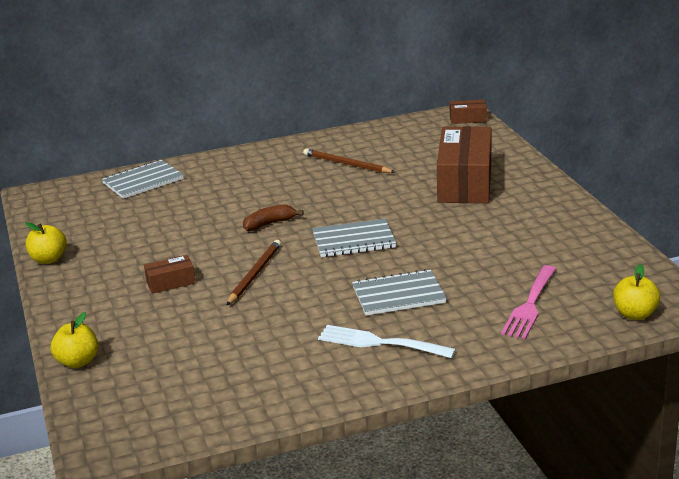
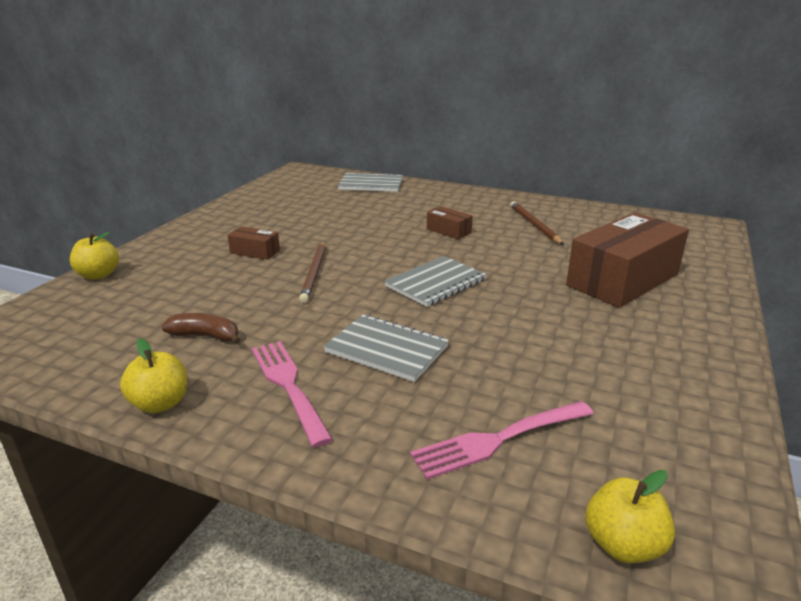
camera: 40 degrees right, 0 degrees up
yellow apple [25,222,67,264] -> yellow apple moved to [120,339,187,413]
brown pencil [226,240,281,306] -> brown pencil turned 120 degrees clockwise [299,242,326,303]
brown banana [243,204,304,231] -> brown banana moved to [162,313,241,344]
grey notebook [312,219,397,257] -> grey notebook turned 75 degrees counterclockwise [384,256,487,307]
white fork [318,325,456,358] -> pink fork [252,341,333,447]
brown box [450,100,487,124] -> brown box moved to [427,206,473,239]

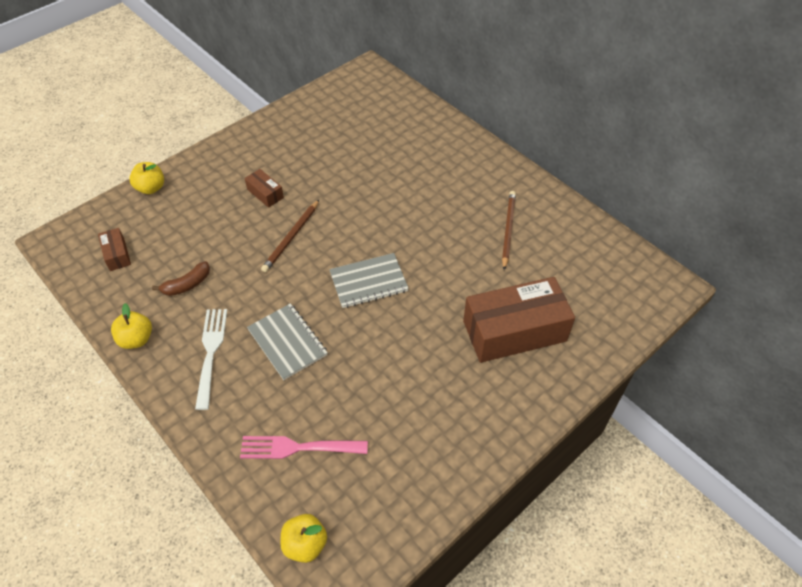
camera: 25 degrees right, 25 degrees up
brown banana [162,313,241,344] -> brown banana turned 105 degrees clockwise [152,261,210,296]
pink fork [252,341,333,447] -> white fork [195,309,227,410]
grey notebook [338,172,403,192] -> none
brown box [427,206,473,239] -> brown box moved to [98,228,131,271]

